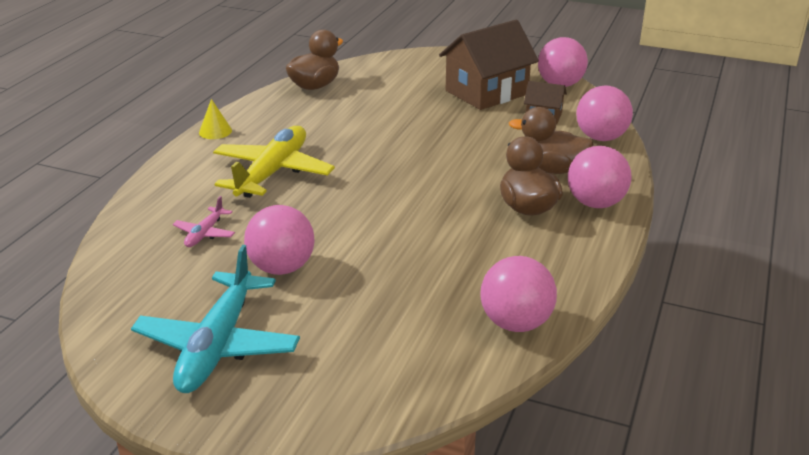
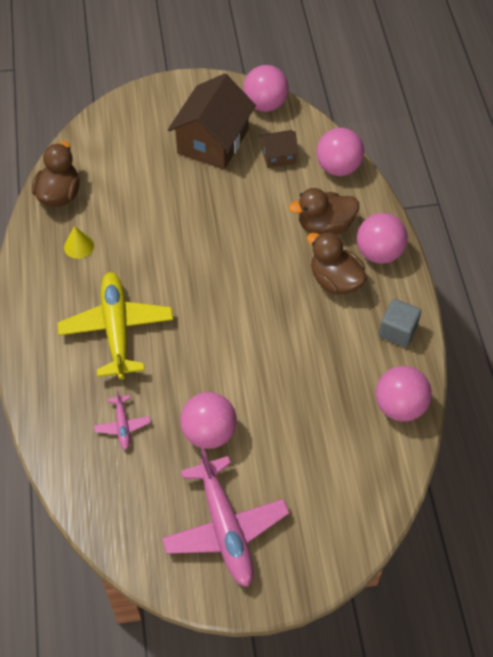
camera: 30 degrees left, 25 degrees up
turquoise plane [131,245,300,393] -> pink plane [162,447,289,587]
yellow cone [199,99,232,139] -> yellow cone moved to [64,226,94,259]
none -> grey cube [379,299,421,347]

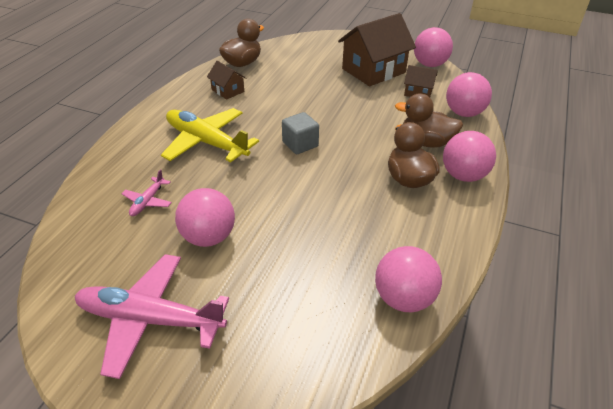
camera: 30 degrees right, 15 degrees down
yellow plane [57,272,173,379] -> yellow plane turned 75 degrees counterclockwise [161,108,259,162]
yellow cone [64,226,94,259] -> brown house [207,61,246,100]
pink plane [162,447,289,587] -> pink plane turned 90 degrees clockwise [75,254,229,379]
grey cube [379,299,421,347] -> grey cube moved to [282,112,319,154]

